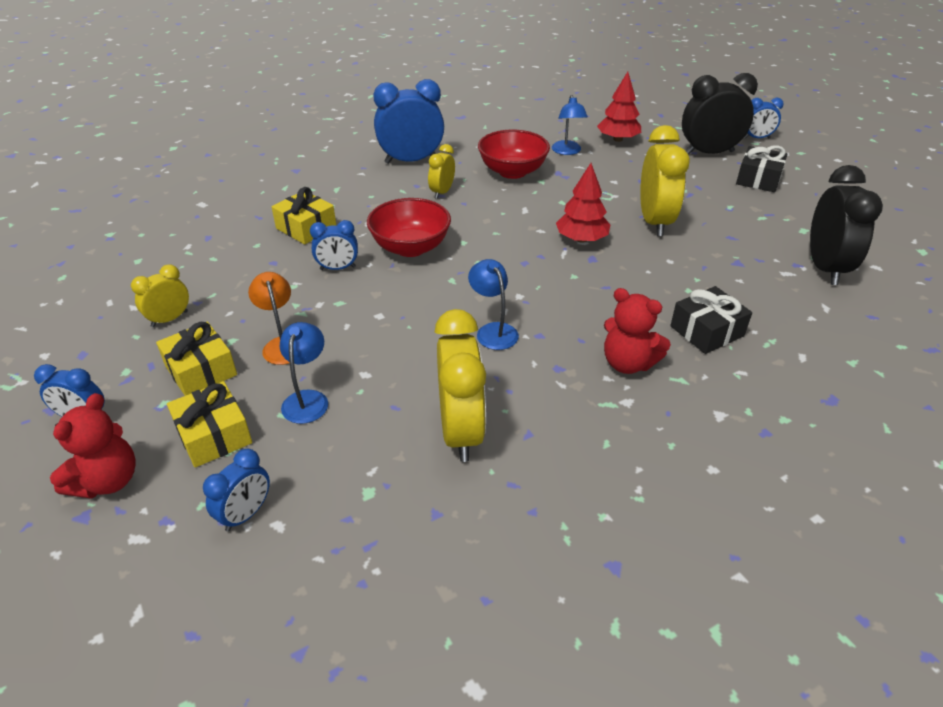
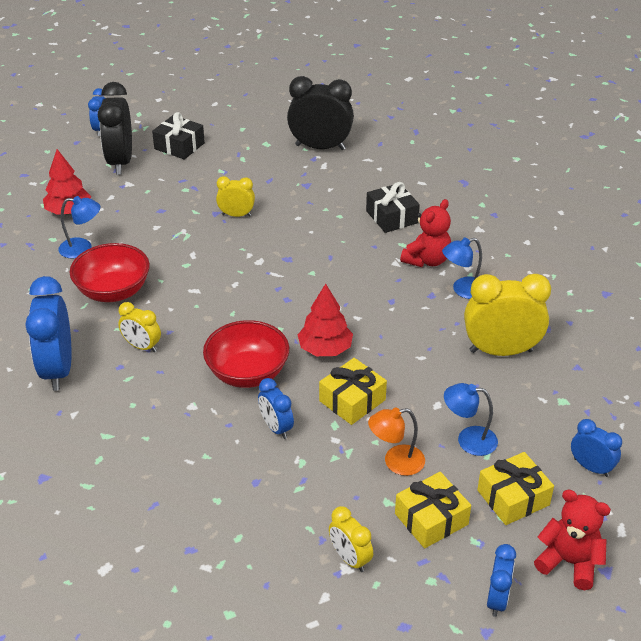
camera: 85 degrees left, 0 degrees up
yellow gift [271,187,336,244] -> yellow gift moved to [319,358,387,425]
blue clock [310,220,358,270] -> blue clock turned 150 degrees clockwise [258,378,294,439]
blue lamp [468,259,519,350] -> blue lamp moved to [442,238,482,299]
red tree [556,163,610,243] -> red tree moved to [298,284,353,356]
yellow clock [640,125,690,236] -> yellow clock [216,176,255,217], size x0.54

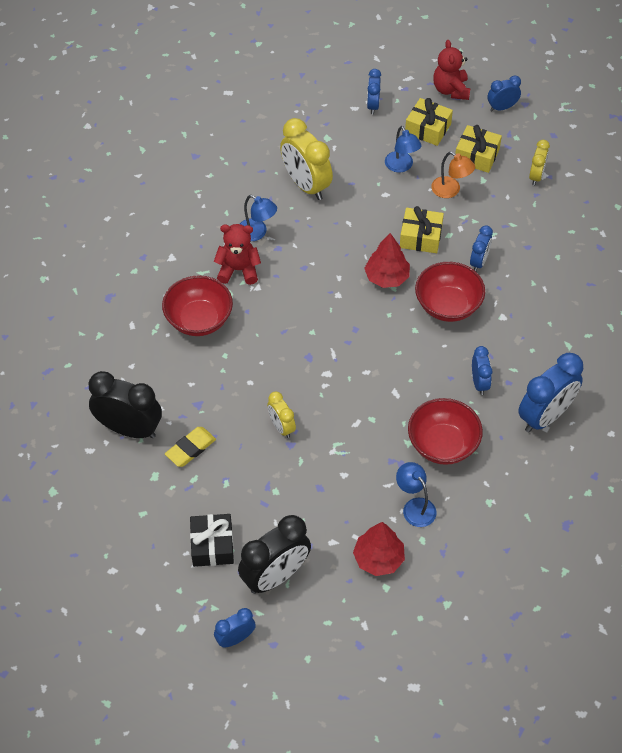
camera: 125 degrees left, 15 degrees up
yellow clock [118,302,161,352] -> blue clock [472,346,492,395]
black clock [287,76,354,150] -> black clock turned 135 degrees clockwise [89,371,162,438]
black gift [366,182,420,233] -> red bowl [162,275,233,336]
none -> yellow eraser [165,427,216,467]

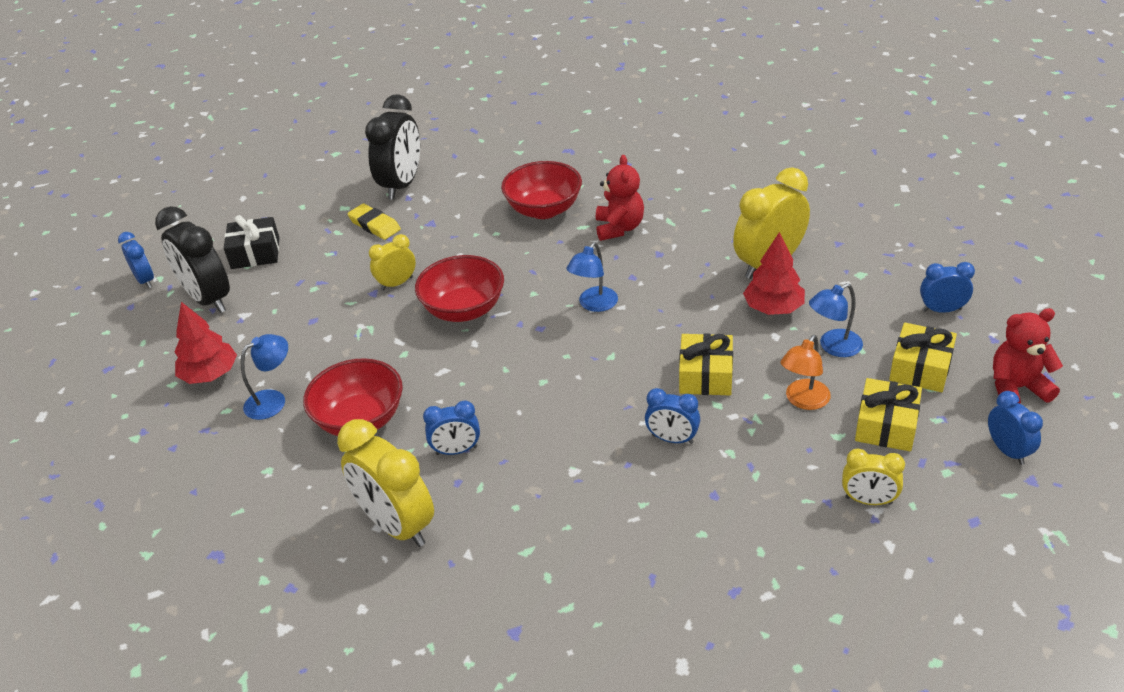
camera: 90 degrees right, 15 degrees down
blue lamp [240,195,277,241] -> blue lamp moved to [566,242,618,312]
red tree [364,233,410,288] -> red tree moved to [743,232,805,315]
red bowl [415,262,485,322] -> red bowl moved to [415,255,504,322]
blue clock [518,353,583,433] -> yellow clock [337,419,434,547]

